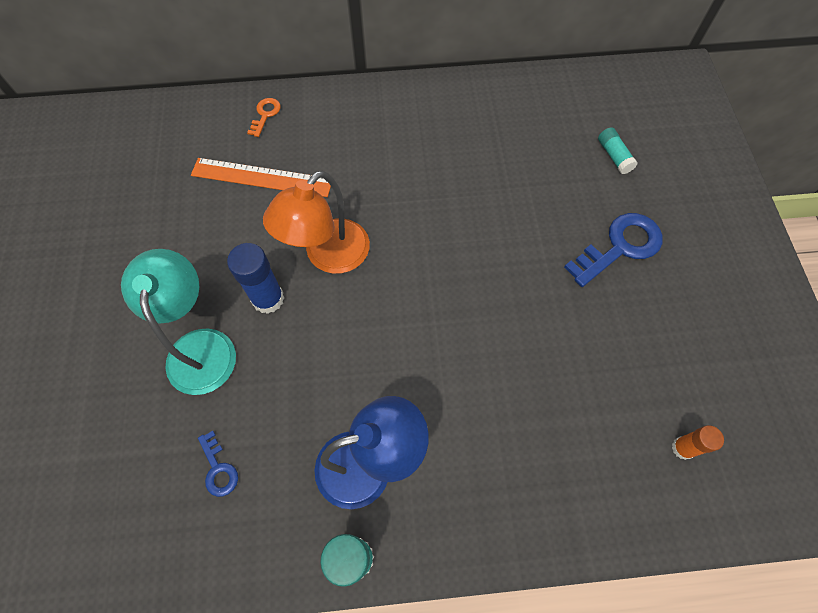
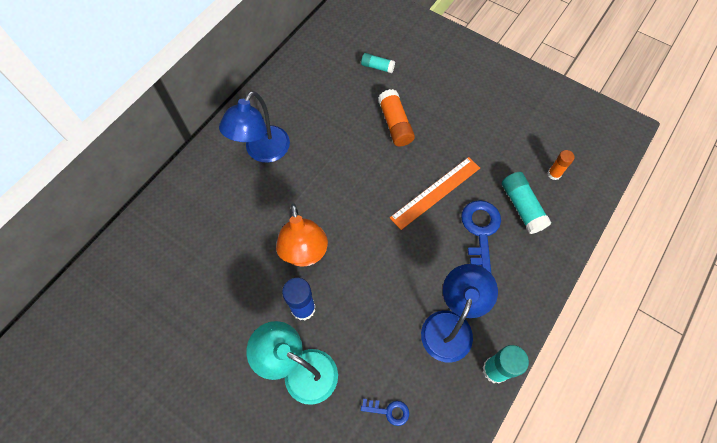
camera: 50 degrees left, 0 degrees up
orange ruler [191,158,331,197] -> orange ruler moved to [390,157,480,230]
orange key [247,98,281,137] -> none
blue key [564,213,663,287] -> blue key moved to [461,200,501,273]
none -> blue lamp [219,91,290,163]
none -> orange glue stick [378,89,415,146]
none -> turquoise glue stick [502,172,552,234]

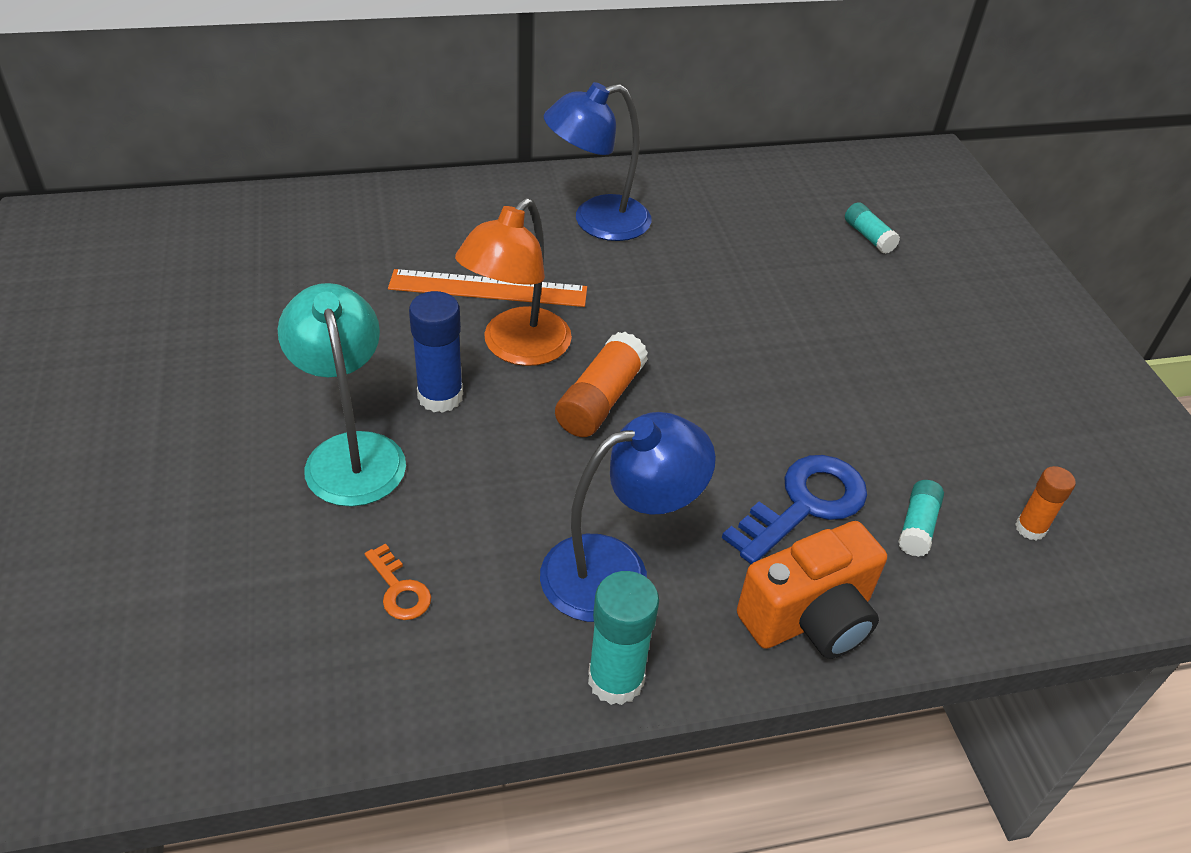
camera: 40 degrees right, 20 degrees down
blue key [361,399,409,426] -> orange key [365,543,431,620]
orange glue stick [378,89,415,146] -> orange glue stick moved to [555,332,648,437]
orange ruler [390,157,480,230] -> orange ruler moved to [388,269,587,307]
turquoise glue stick [502,172,552,234] -> turquoise glue stick [898,480,944,557], size x0.62
none -> orange camera [737,521,887,659]

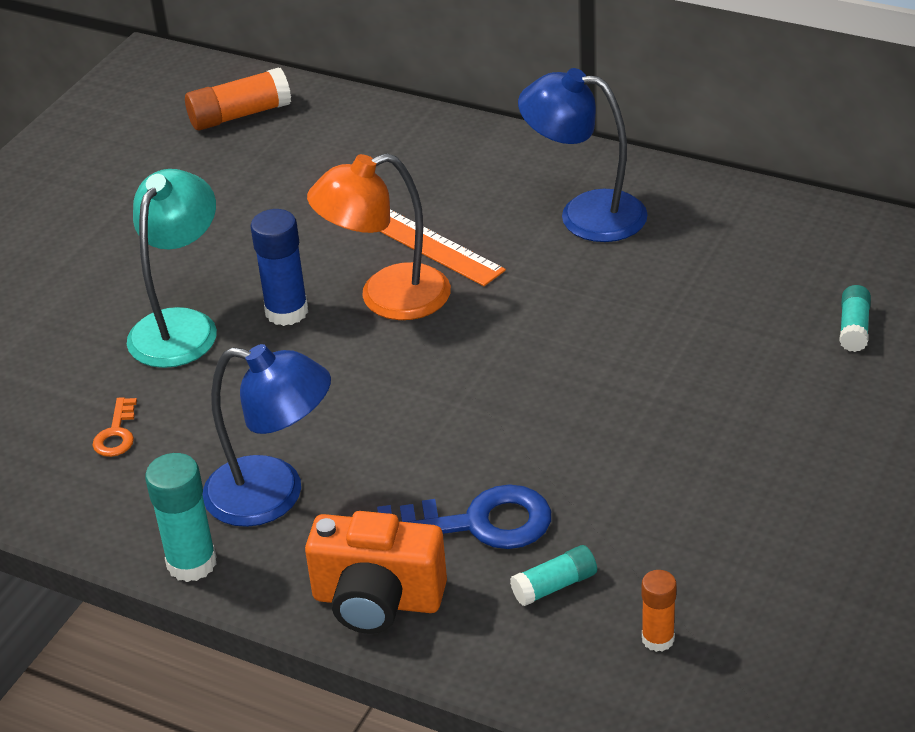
camera: 45 degrees right, 5 degrees down
orange glue stick [555,332,648,437] -> orange glue stick moved to [185,67,291,130]

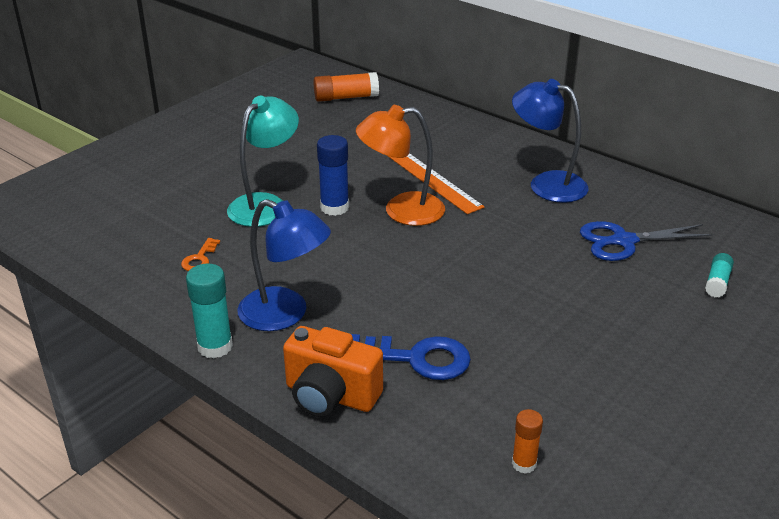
camera: 10 degrees right, 5 degrees down
turquoise glue stick [510,545,597,606] -> none
none -> blue scissors [580,221,713,261]

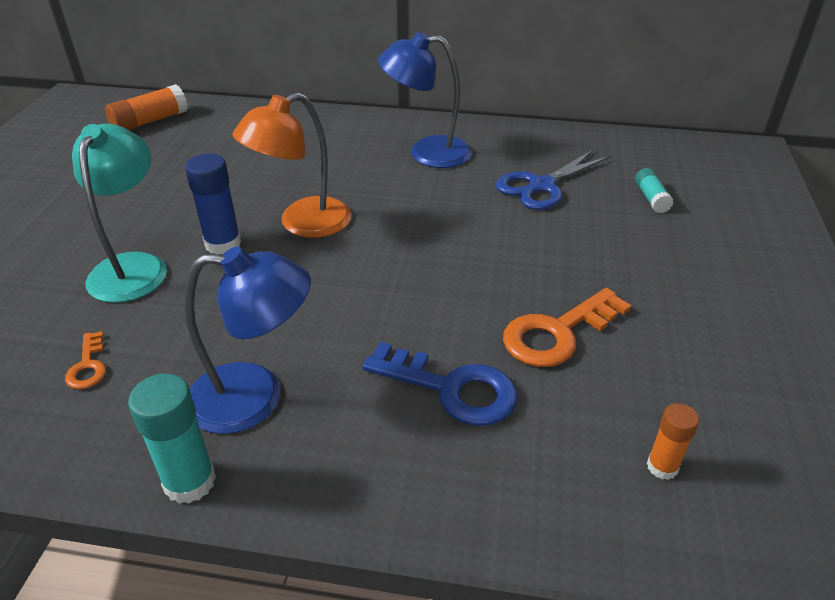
camera: 30 degrees left, 5 degrees up
orange camera [283,326,383,417] -> none
blue key [351,334,471,380] -> blue key turned 45 degrees clockwise [363,342,518,426]
orange ruler [388,153,485,214] -> none
none -> orange key [503,288,631,367]

